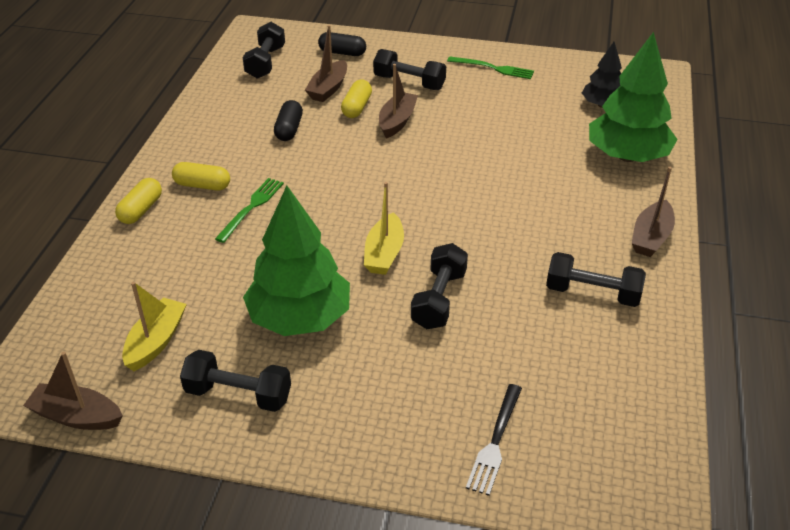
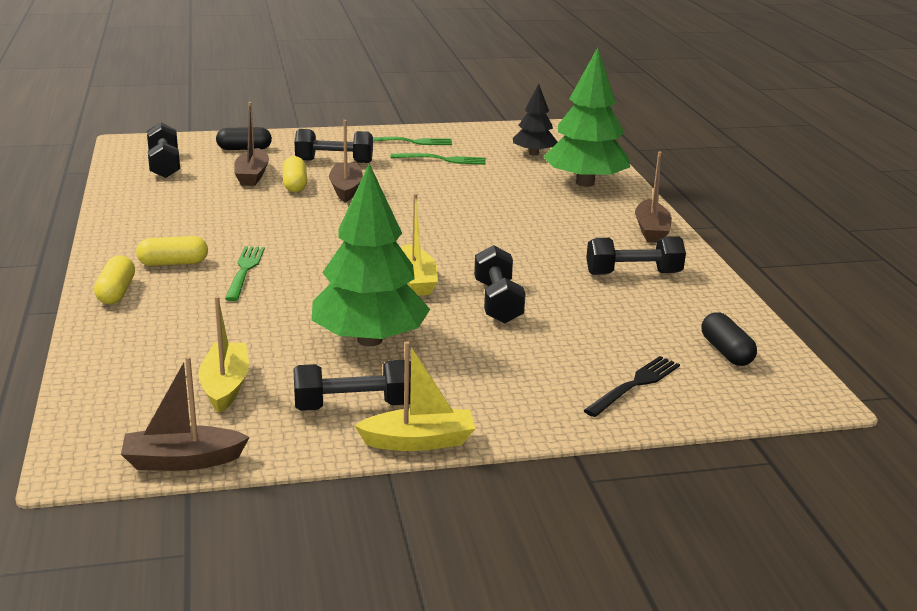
camera: 25 degrees left, 15 degrees down
black capsule [274,100,303,141] -> black capsule moved to [702,312,757,366]
black fork [466,384,522,496] -> black fork turned 135 degrees counterclockwise [583,356,680,417]
none -> yellow boat [355,341,476,451]
none -> green fork [390,153,486,165]

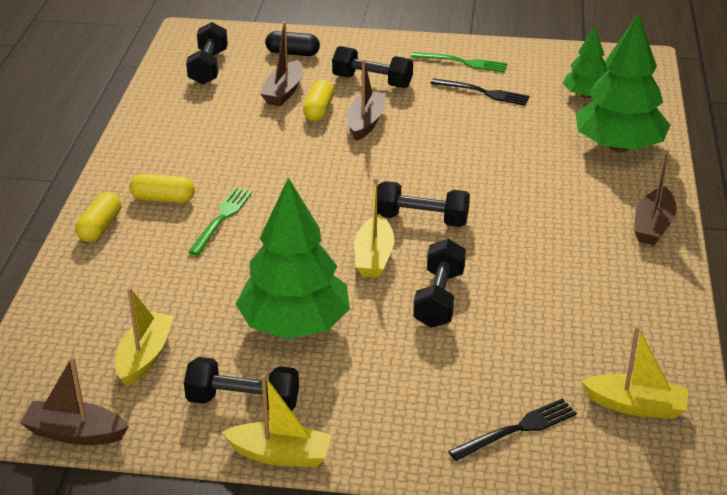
camera: 20 degrees right, 10 degrees up
green fork [390,153,486,165] -> black fork [430,78,530,106]
black tree [513,84,558,156] -> green tree [563,26,608,98]
black dumbbell [586,236,686,275] -> black dumbbell moved to [377,181,470,227]
black capsule [702,312,757,366] -> yellow boat [581,326,688,419]

